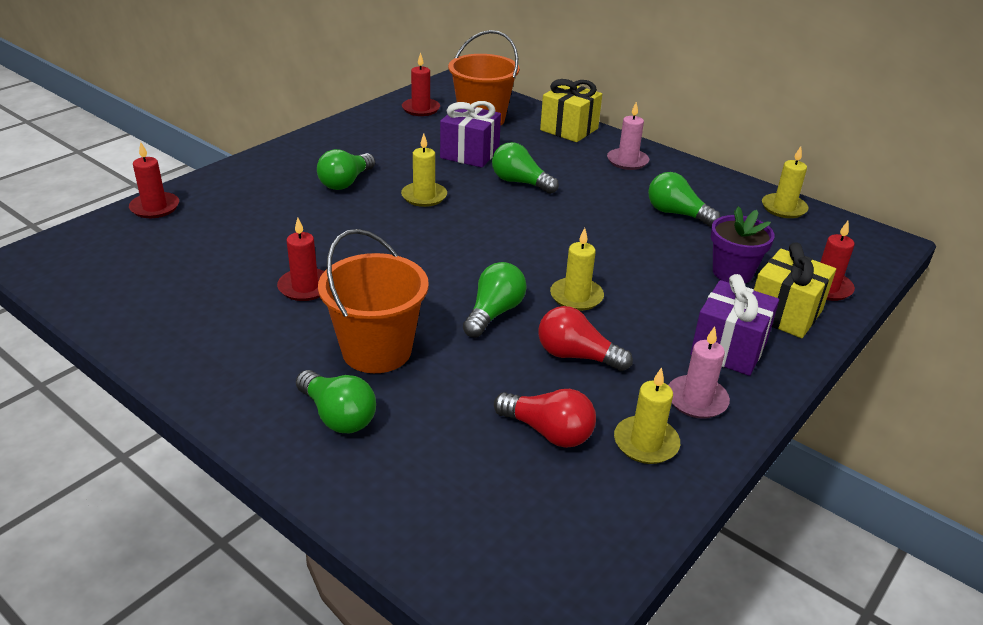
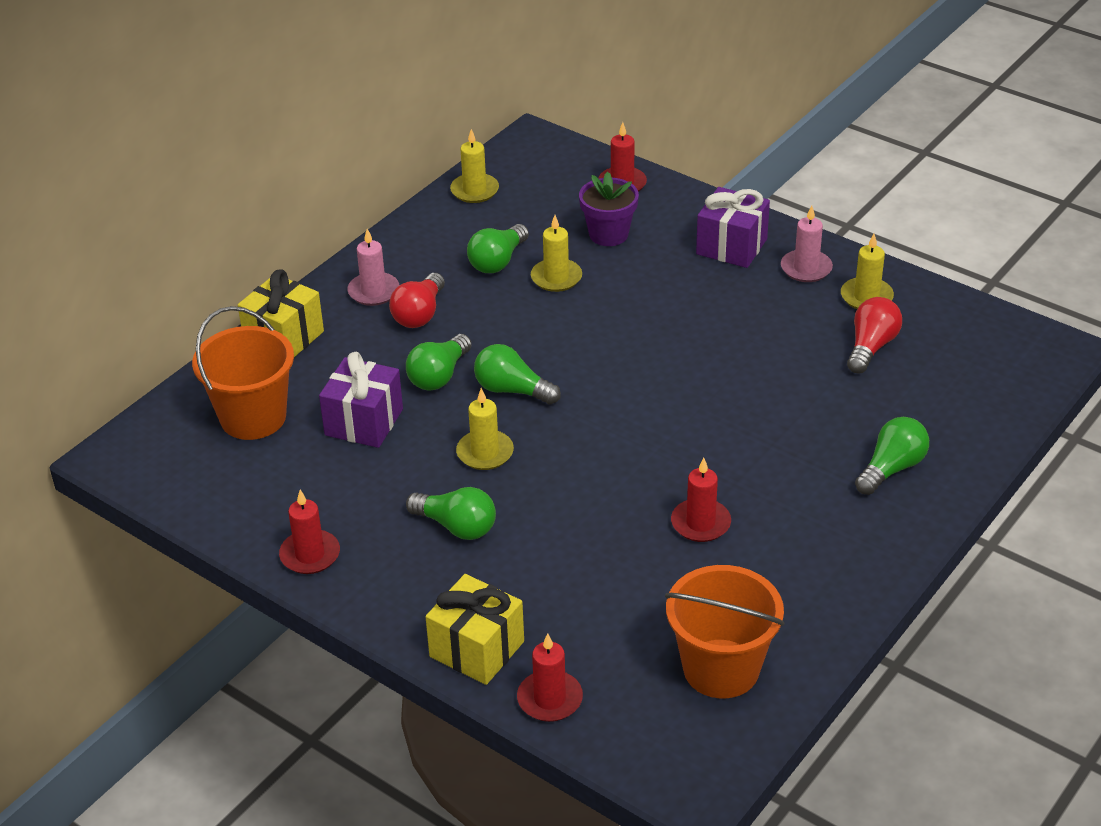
camera: 90 degrees left, 5 degrees up
orange bucket [318,229,429,373] -> orange bucket moved to [665,565,784,698]
red candle [402,52,440,116] -> red candle moved to [279,490,340,574]
green light bulb [463,262,527,338] -> green light bulb moved to [474,344,561,405]
red light bulb [538,306,633,371] -> red light bulb moved to [389,273,445,328]
yellow candle [550,228,604,311] -> yellow candle moved to [531,215,582,292]
yellow gift [754,243,836,338] -> yellow gift moved to [425,574,524,685]

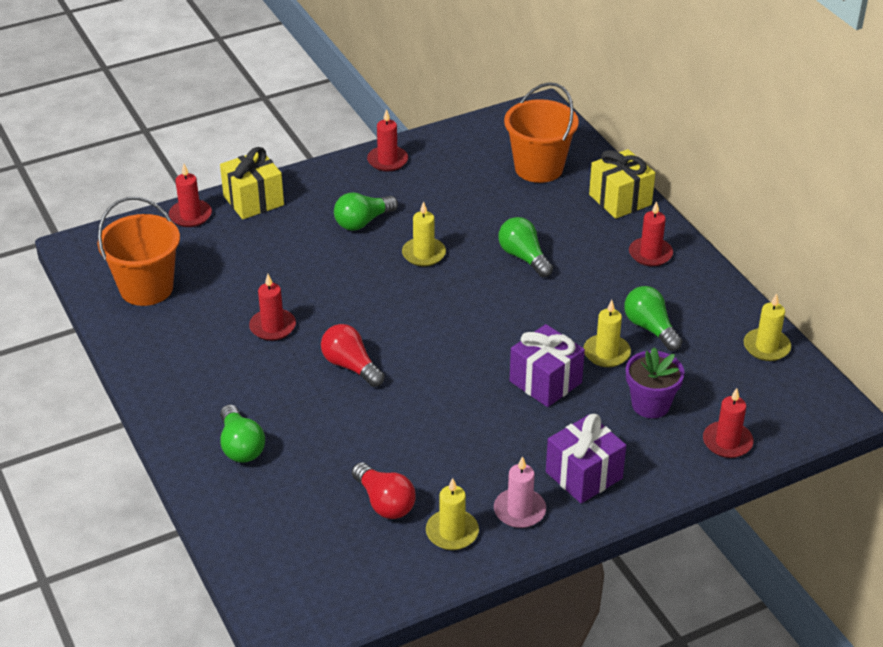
camera: 115 degrees right, 0 degrees up
purple gift [319,352,403,448] -> purple gift moved to [509,324,585,407]
pink candle [347,229,399,306] -> red candle [629,201,673,266]
red light bulb [389,273,445,328] -> red light bulb moved to [321,324,385,387]
green light bulb [474,344,561,405] -> none

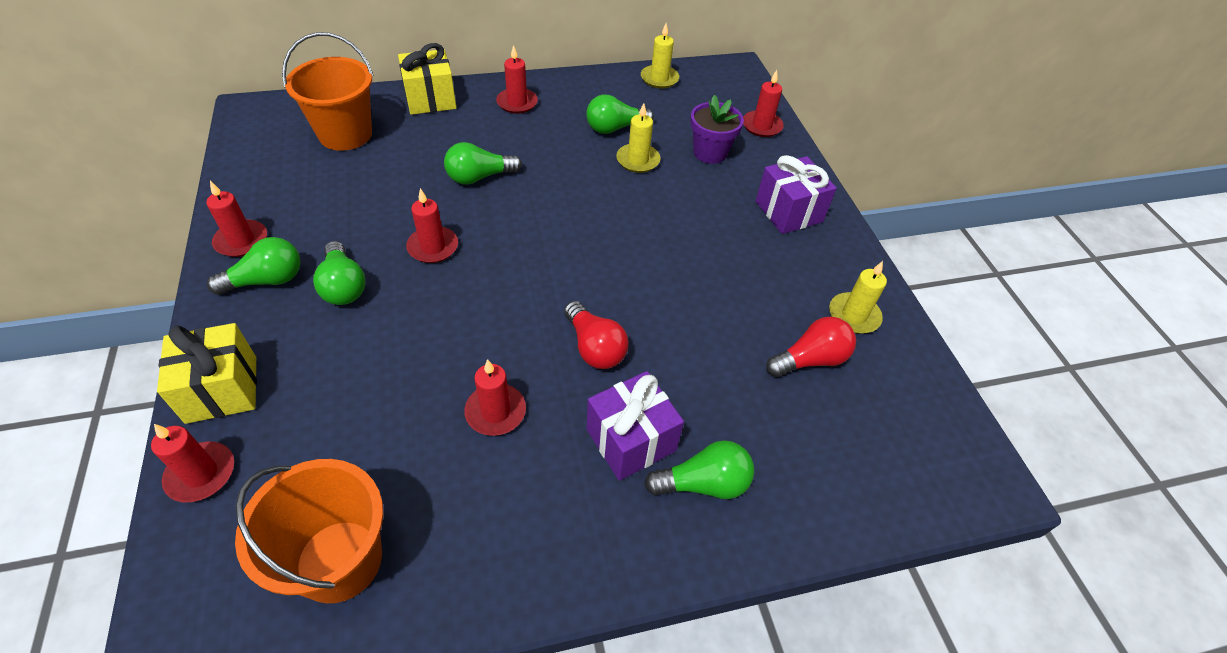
camera: 80 degrees left, 10 degrees up
red light bulb [321,324,385,387] -> red light bulb turned 90 degrees counterclockwise [564,301,629,369]
yellow candle [402,201,446,266] -> red candle [406,188,458,263]
pink candle [494,456,546,528] -> none
purple gift [509,324,585,407] -> purple gift moved to [586,371,684,481]
none -> green light bulb [207,237,301,295]

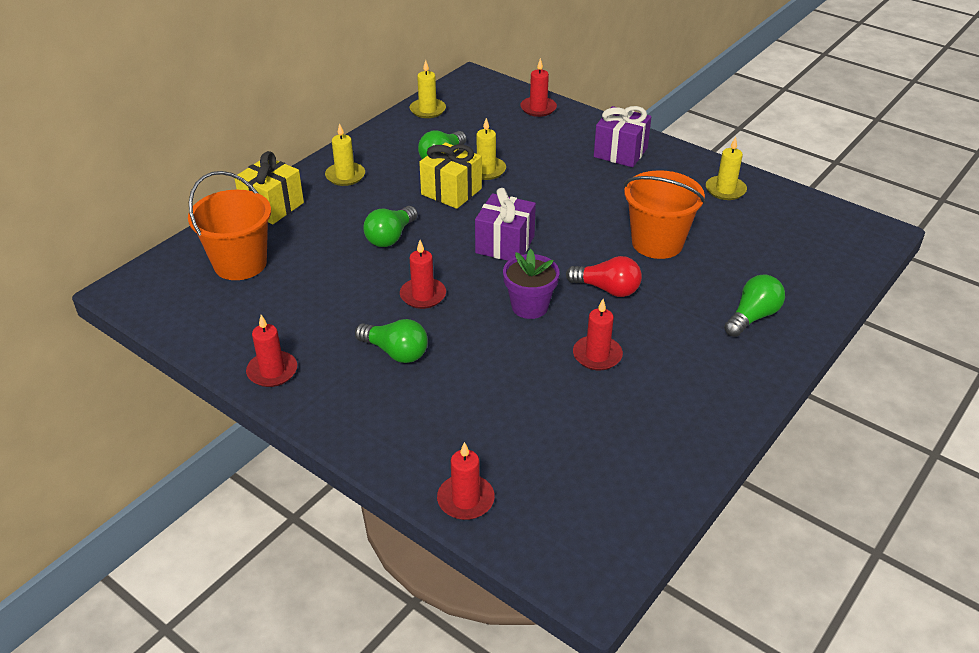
camera: 35 degrees left, 10 degrees down
yellow gift [157,323,257,424] -> yellow gift moved to [419,142,482,209]
green light bulb [207,237,301,295] -> none
orange bucket [235,459,383,603] -> orange bucket moved to [624,170,705,259]
red candle [496,45,538,114] -> yellow candle [325,123,365,186]
purple gift [586,371,684,481] -> purple gift moved to [475,188,536,261]
purple flower pot [690,95,744,164] -> purple flower pot moved to [503,249,560,319]
red light bulb [766,317,856,377] -> none

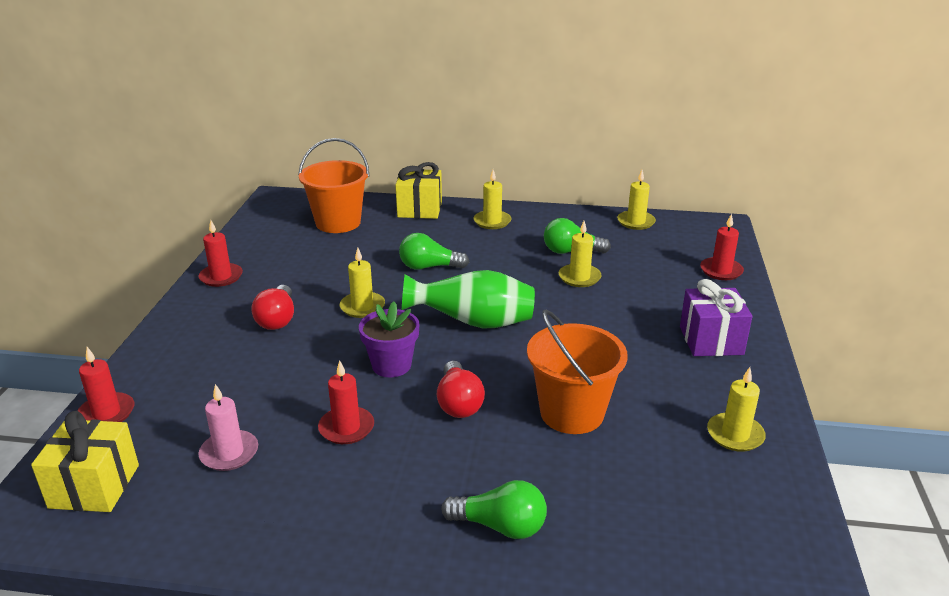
camera: 60 degrees right, 10 degrees down
green light bulb [355,319,428,363] -> red light bulb [251,285,294,330]
red candle [400,240,446,309] -> yellow candle [340,248,385,318]
yellow gift [419,142,482,209] -> yellow gift moved to [31,411,139,512]
purple gift [475,188,536,261] -> green vase [402,270,535,328]
none -> pink candle [198,384,258,471]

